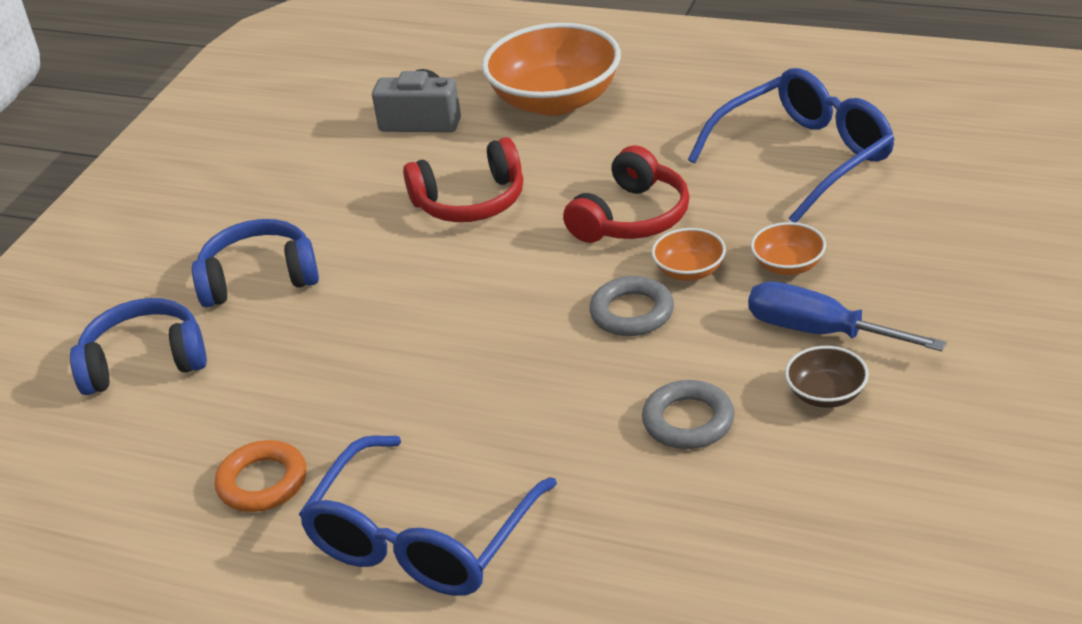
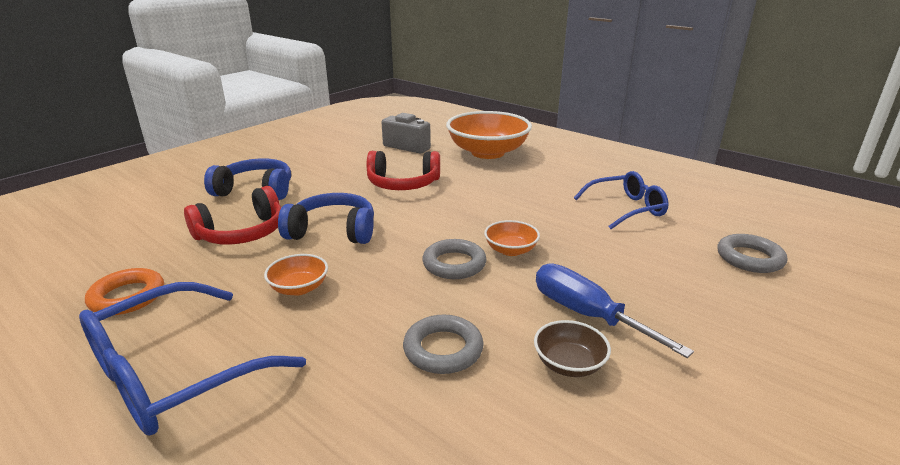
camera: 15 degrees right, 10 degrees down
blue headphones [70,298,207,395] -> blue headphones moved to [278,193,374,244]
red headphones [563,145,690,243] -> red headphones moved to [184,186,281,244]
blue glasses [688,68,894,223] -> blue glasses [574,171,669,229], size x0.65
orange bowl [751,222,826,275] -> orange bowl moved to [264,254,328,296]
none -> grey ring [718,234,787,273]

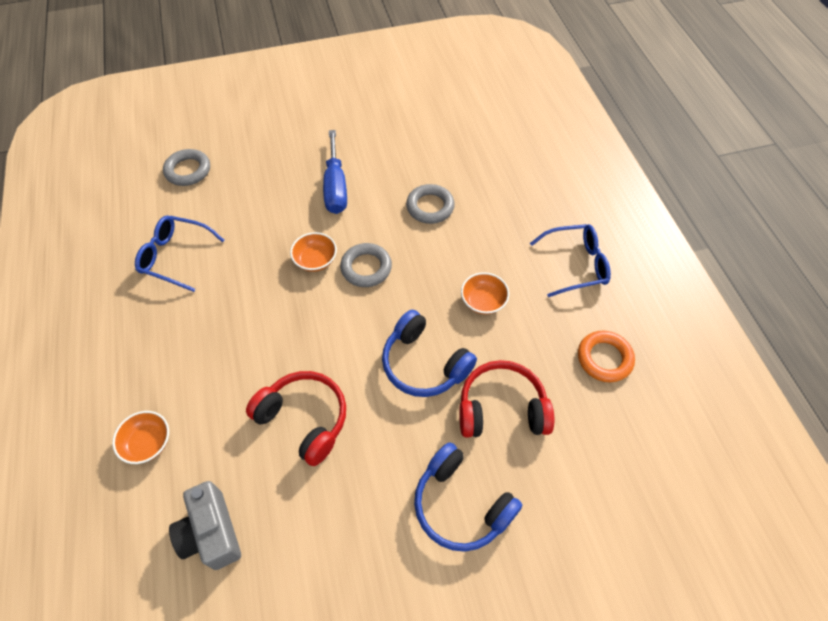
camera: 145 degrees left, 30 degrees up
blue glasses [79,282,306,435] -> blue glasses [530,224,611,297], size x0.65
orange bowl [446,111,532,159] -> orange bowl [112,411,169,464], size x0.46
brown bowl [534,320,611,377] -> none

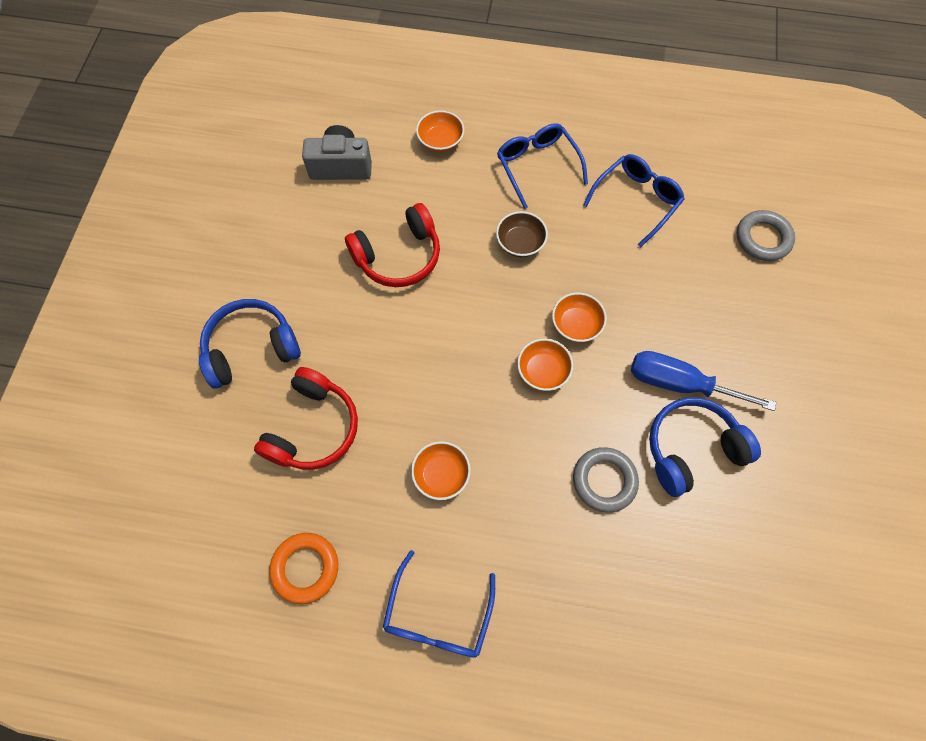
camera: 115 degrees right, 10 degrees up
grey ring [340,243,392,287] -> orange bowl [517,339,574,391]
blue headphones [382,310,477,397] -> blue headphones moved to [649,397,761,497]
none -> brown bowl [496,211,548,257]
none -> blue glasses [497,123,588,209]

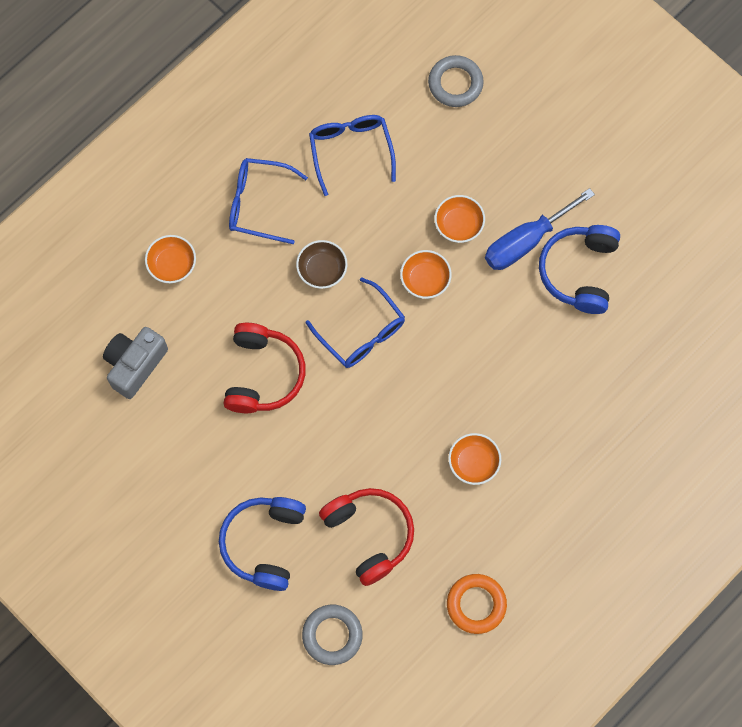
camera: 55 degrees left, 5 degrees up
blue glasses [383,550,495,658] -> blue glasses moved to [306,277,405,368]
orange bowl [517,339,574,391] -> orange bowl moved to [434,195,485,243]
grey ring [573,447,639,512] -> grey ring moved to [302,605,363,665]

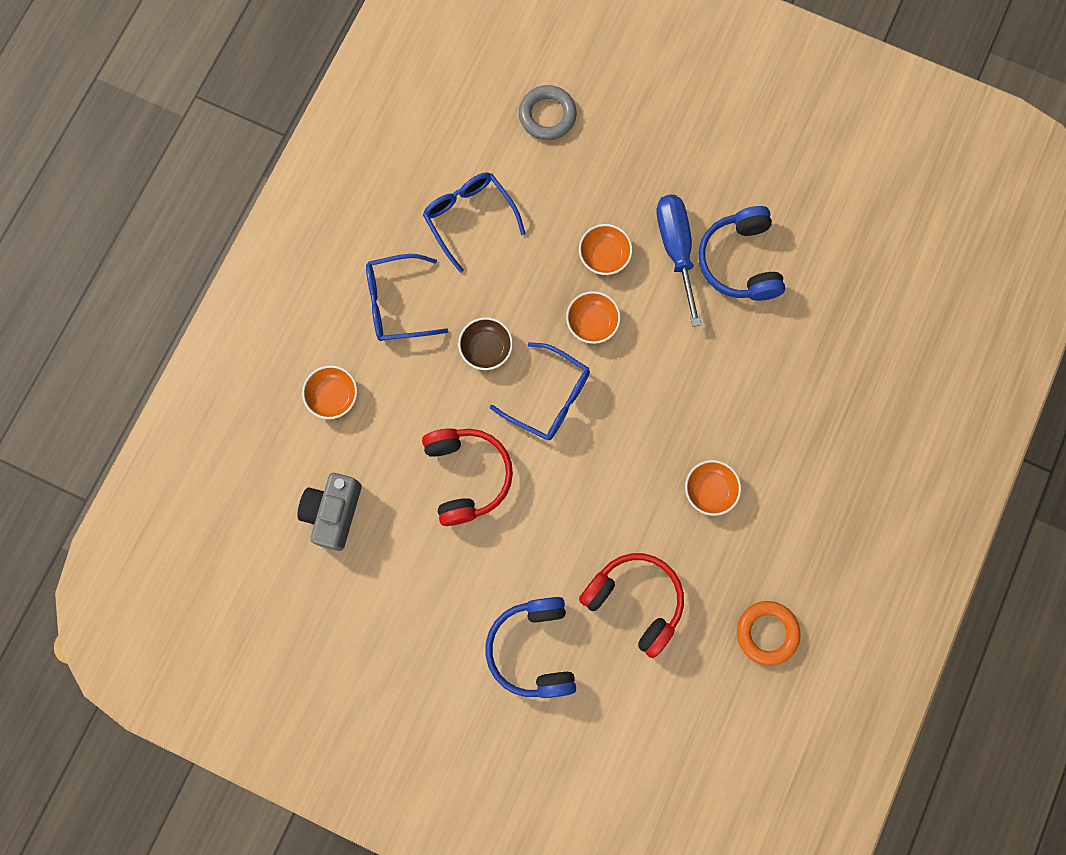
camera: 20 degrees left, 5 degrees up
grey ring [302,605,363,665] -> none
blue screwdriver [485,188,595,270] -> blue screwdriver turned 135 degrees clockwise [657,195,702,327]

